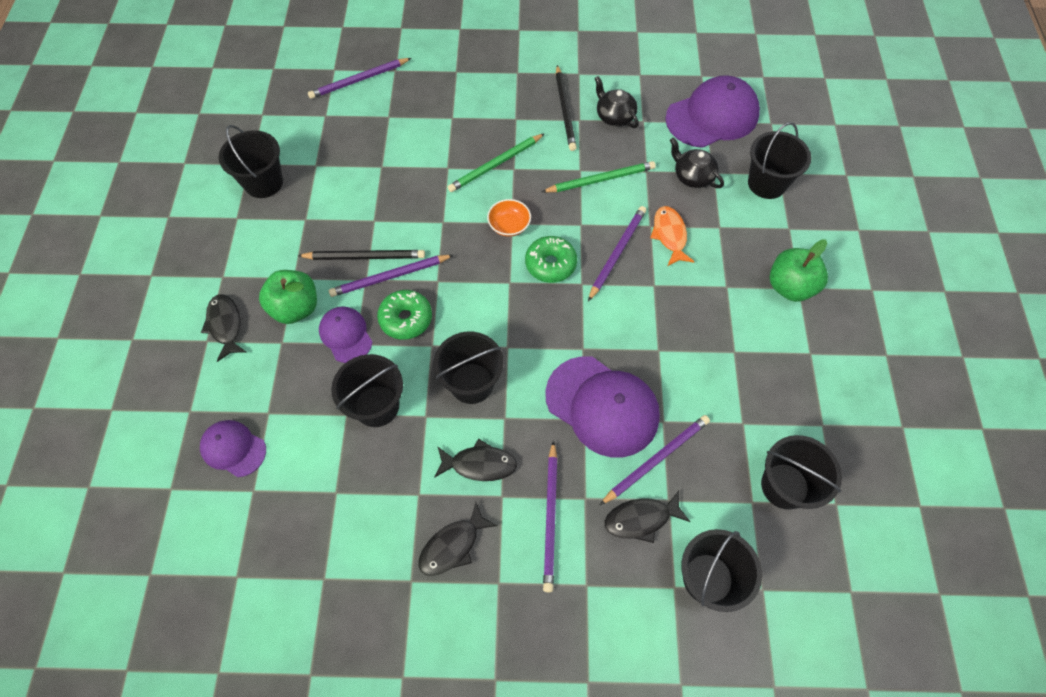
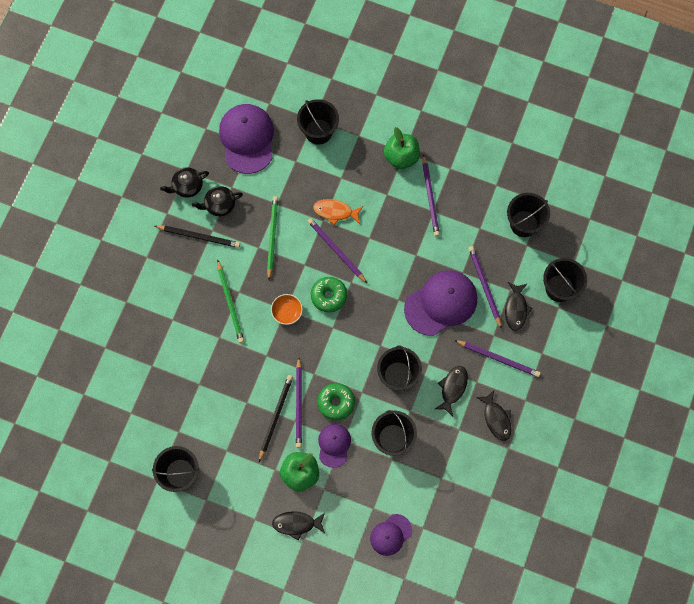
camera: 70 degrees left, 10 degrees up
purple pencil [308,58,411,99] -> purple pencil moved to [422,154,440,237]
purple cap [319,306,372,363] -> purple cap turned 105 degrees clockwise [318,424,351,468]
black teapot [670,137,724,188] -> black teapot moved to [160,167,209,198]

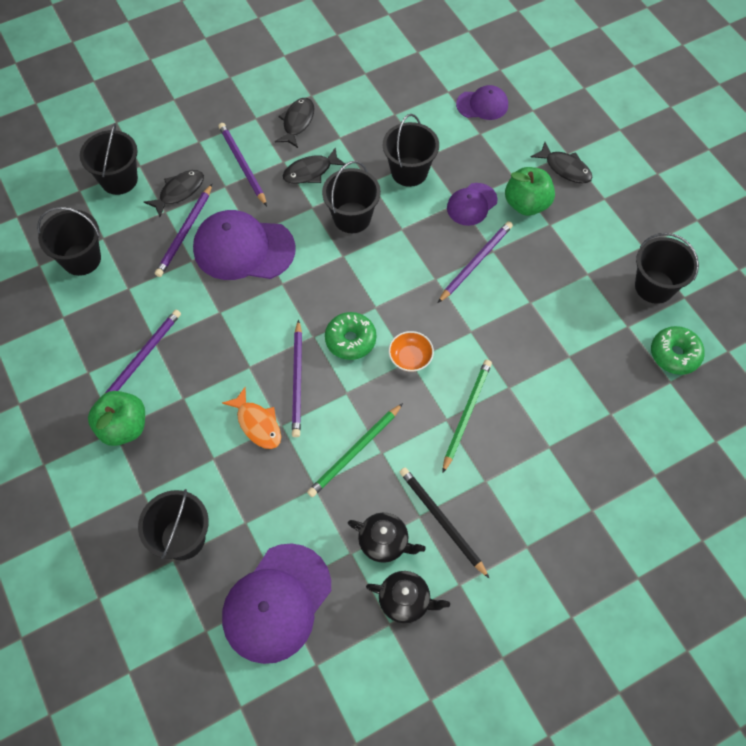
camera: 140 degrees left, 10 degrees down
black pencil [259,375,293,462] -> none
green donut [317,383,355,421] -> green donut moved to [651,326,705,375]

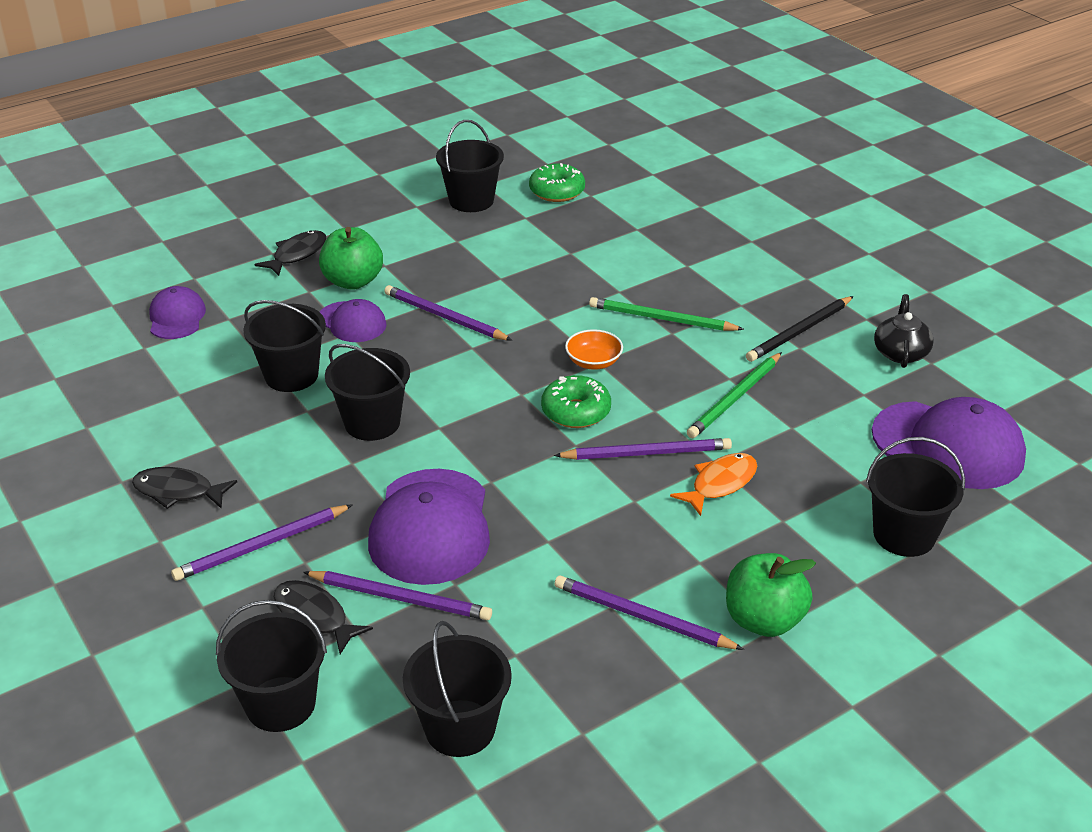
camera: 95 degrees left, 25 degrees down
black fish [283,147,345,184] -> none
green pencil [307,403,403,497] -> green pencil turned 90 degrees clockwise [687,352,782,438]
black teapot [348,513,426,563] -> none

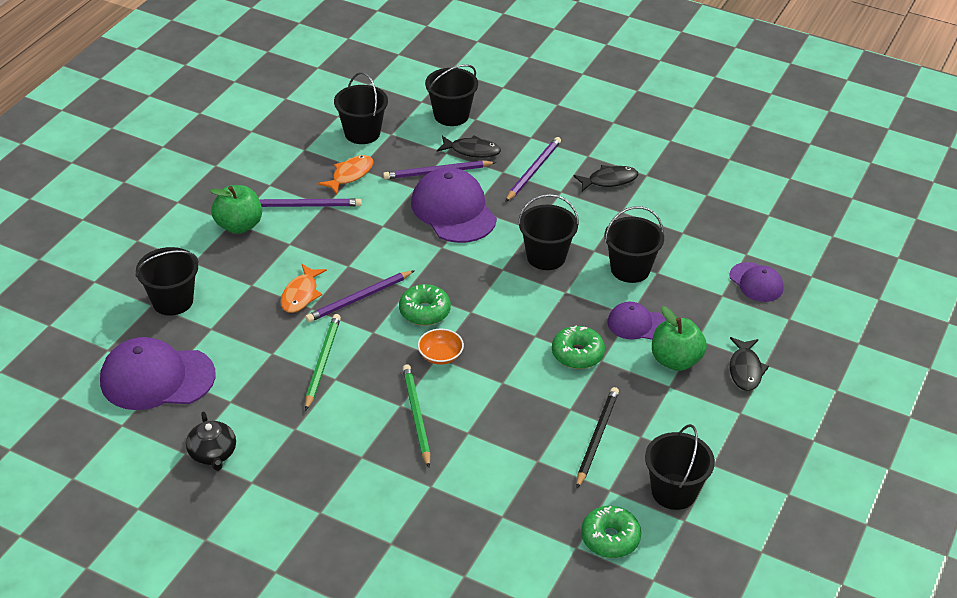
camera: 150 degrees right, 5 degrees up
purple pencil [384,285,512,341] -> green donut [552,325,605,369]
green pencil [589,297,744,331] -> green pencil turned 90 degrees counterclockwise [403,364,430,468]
black pencil [746,296,854,362] -> black pencil moved to [576,387,619,488]
none -> orange fish [318,155,374,194]

